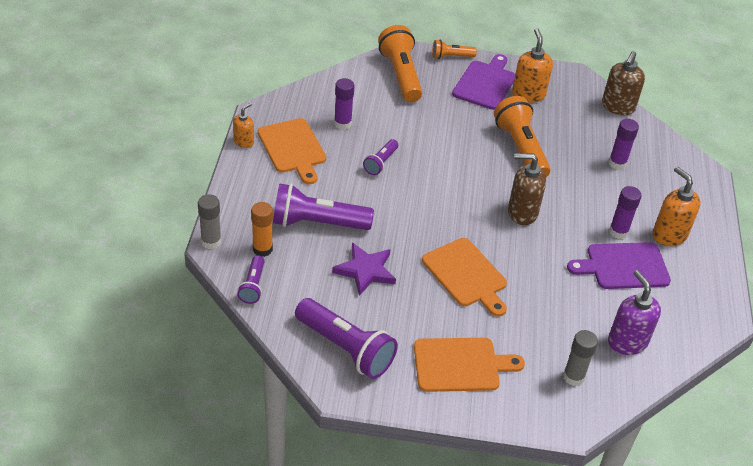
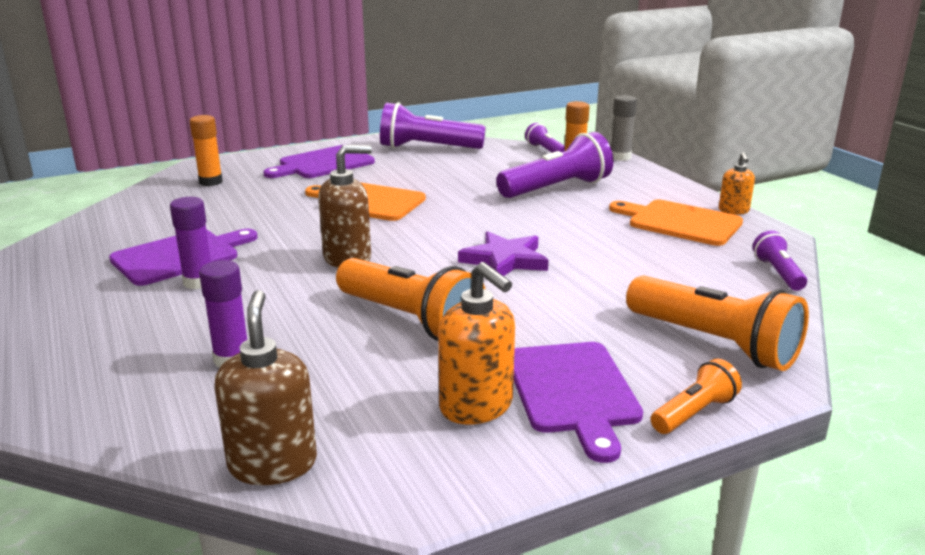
camera: 150 degrees right, 20 degrees down
purple star [332,243,396,296] -> purple star moved to [458,231,548,276]
purple glue stick [334,78,354,130] -> none
purple flashlight [363,139,398,175] -> purple flashlight moved to [753,230,807,291]
orange cutting board [414,338,525,392] -> purple cutting board [263,145,375,178]
grey glue stick [563,330,598,386] -> orange glue stick [189,115,223,186]
purple soap dispenser [608,270,661,355] -> none
orange soap dispenser [653,167,701,246] -> none

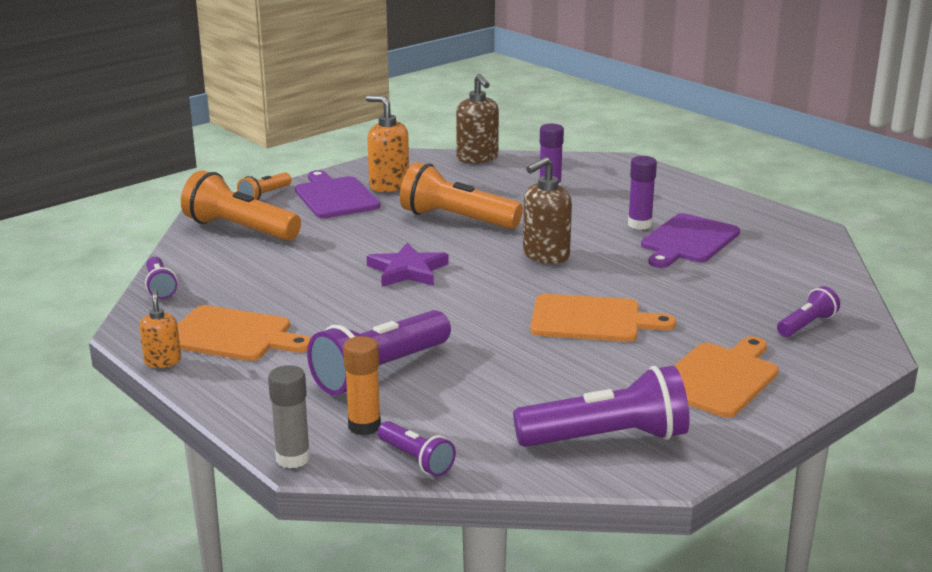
camera: 165 degrees right, 0 degrees up
orange glue stick [189,115,223,186] -> purple flashlight [777,286,840,337]
purple cutting board [263,145,375,178] -> orange cutting board [674,336,779,418]

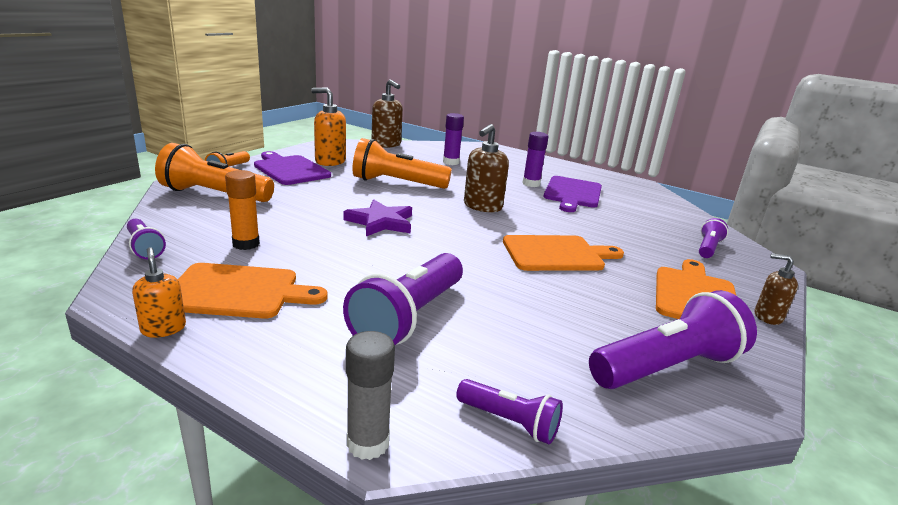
camera: 20 degrees left, 0 degrees up
orange glue stick [343,336,381,435] -> orange glue stick moved to [225,170,260,250]
none -> brown soap dispenser [755,253,798,325]

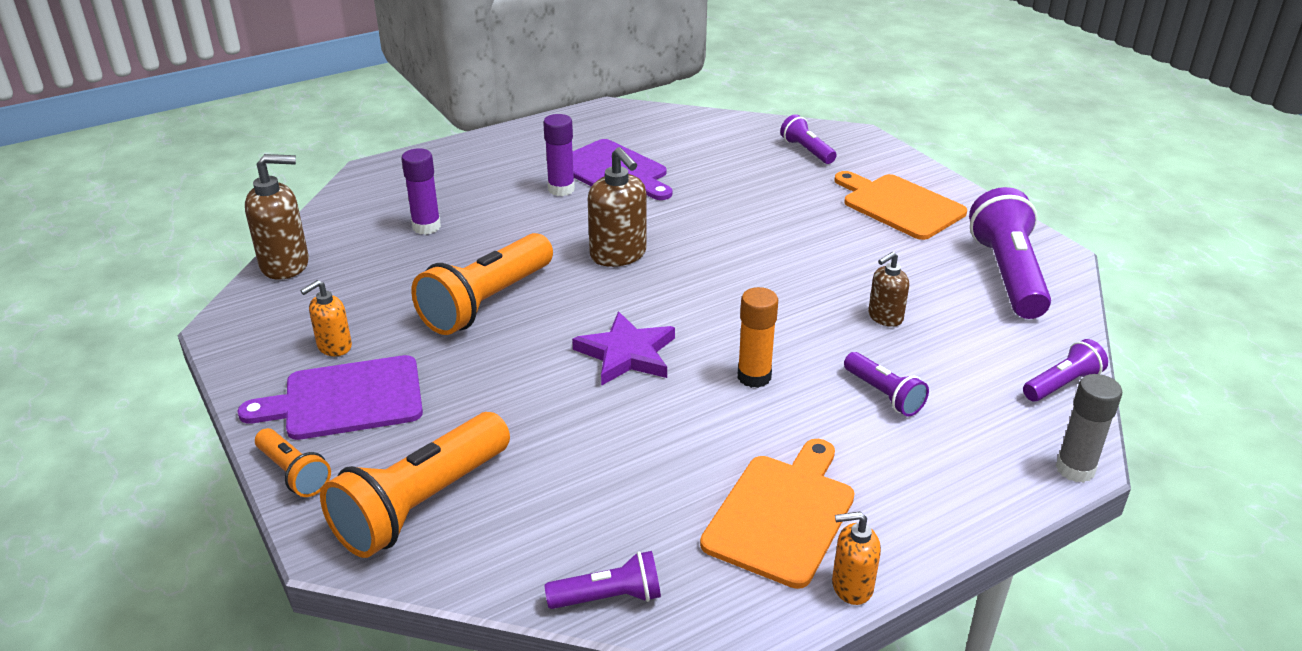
camera: 60 degrees left, 10 degrees up
orange glue stick [225,170,260,250] -> orange glue stick moved to [738,287,778,388]
orange soap dispenser [311,87,346,166] -> orange soap dispenser [300,280,352,356], size x0.60
purple flashlight [343,253,463,345] -> purple flashlight [844,352,929,417], size x0.52
orange cutting board [503,235,624,271] -> none
brown soap dispenser [755,253,798,325] -> brown soap dispenser moved to [868,252,909,327]

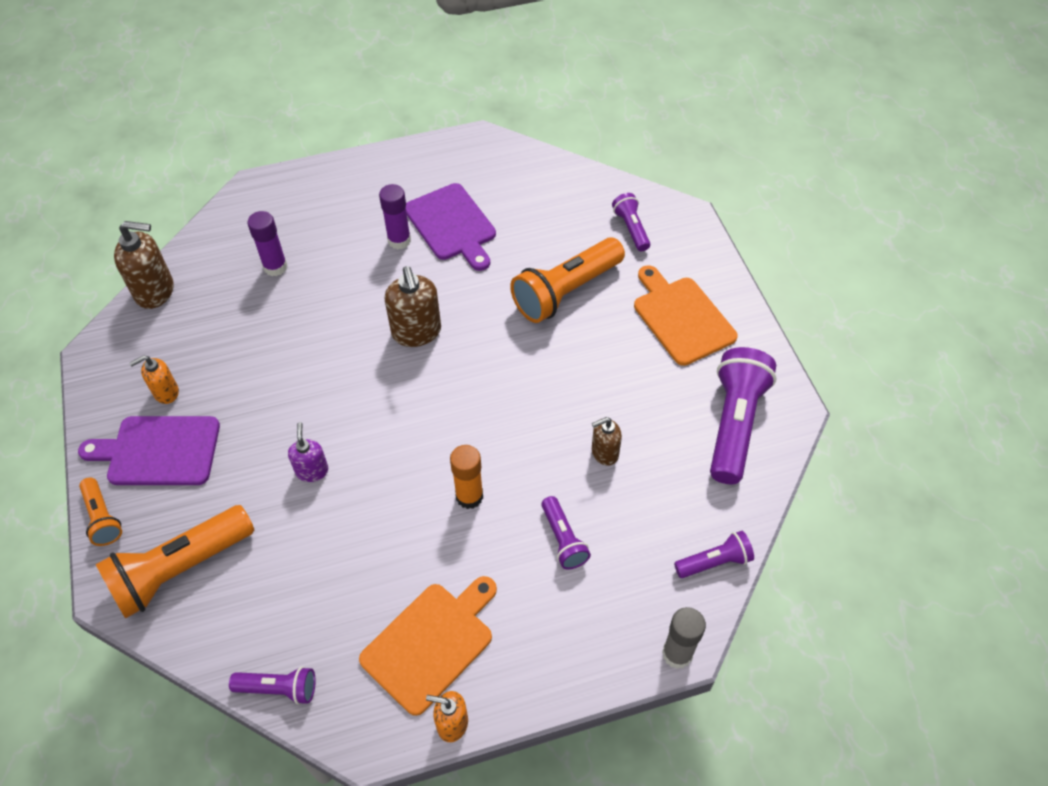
camera: 15 degrees right, 20 degrees up
orange flashlight [411,233,553,335] -> orange flashlight moved to [510,237,625,323]
purple star [572,311,675,386] -> none
none -> purple soap dispenser [288,422,328,482]

